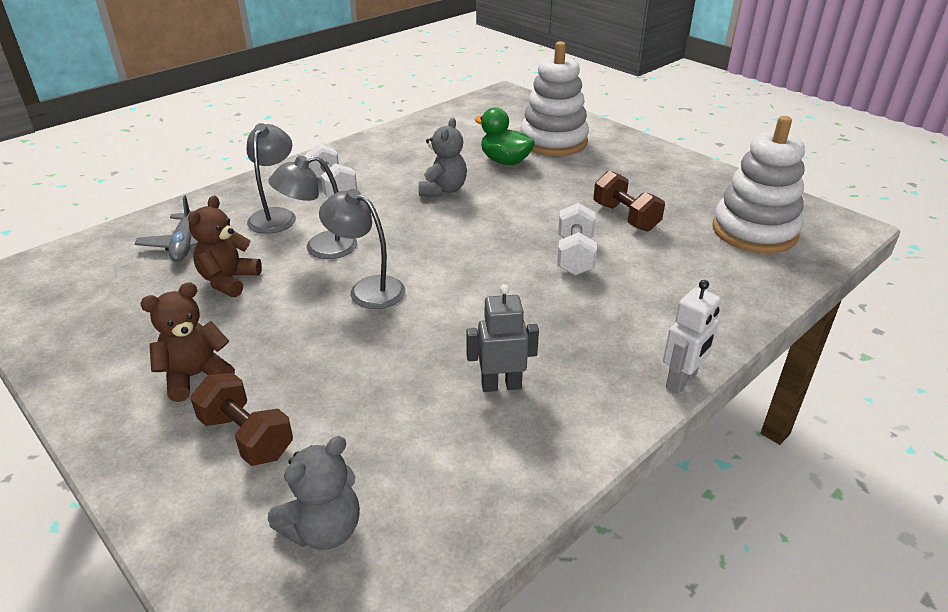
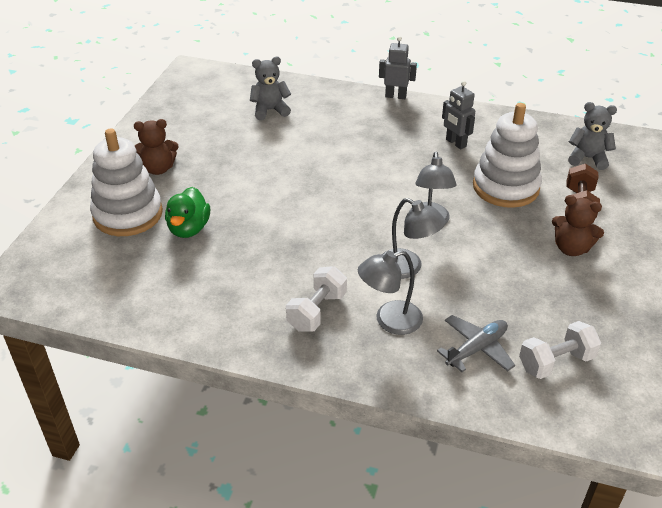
camera: 120 degrees left, 5 degrees up
brown teddy bear [188,196,262,297] -> brown teddy bear moved to [134,119,179,175]
grey teddy bear [419,118,467,196] -> grey teddy bear moved to [250,57,291,120]
white dumbbell [557,203,597,275] -> white dumbbell moved to [519,321,601,379]
brown dumbbell [593,170,665,232] -> none
white robot [663,280,721,394] -> grey robot [379,36,417,99]
white stacking toy [712,116,805,253] -> white stacking toy moved to [473,103,542,208]

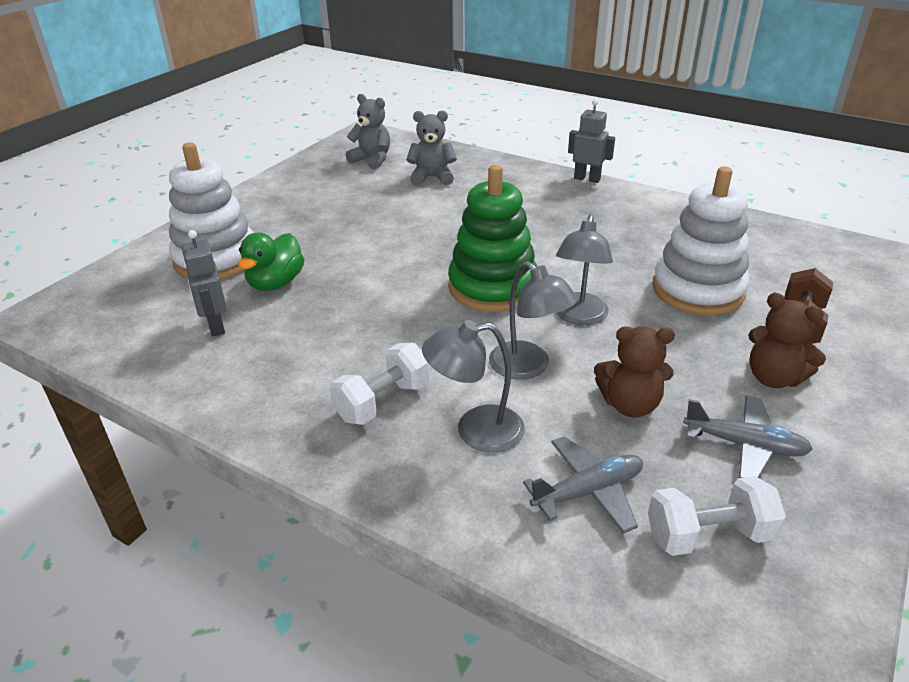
camera: 15 degrees right, 5 degrees down
brown teddy bear [134,119,179,175] -> brown teddy bear moved to [594,326,675,418]
grey robot [442,81,475,149] -> grey robot moved to [182,230,227,337]
grey teddy bear [568,102,617,170] -> grey teddy bear moved to [346,94,390,169]
none -> green stacking toy [448,165,537,312]
none -> grey plane [683,395,813,478]

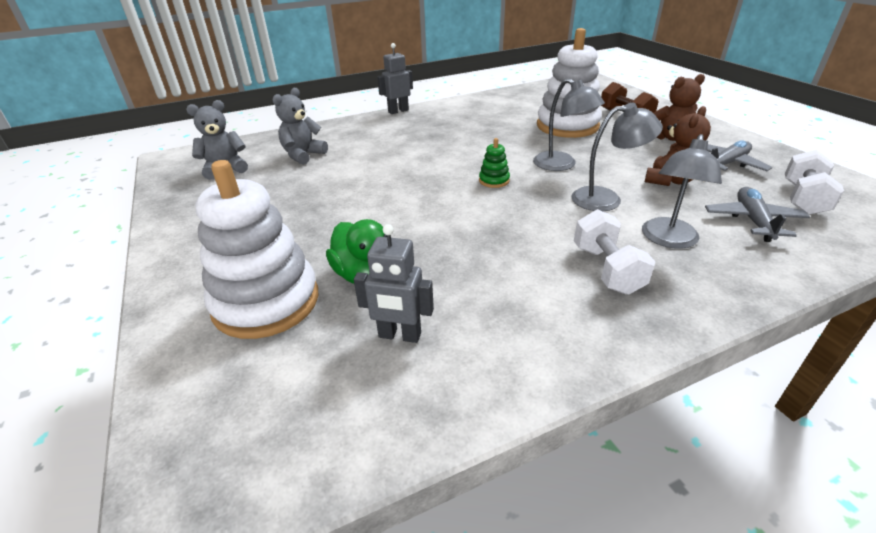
camera: 55 degrees left, 0 degrees up
green stacking toy [448,165,537,312] -> green stacking toy [479,138,510,188], size x0.41

